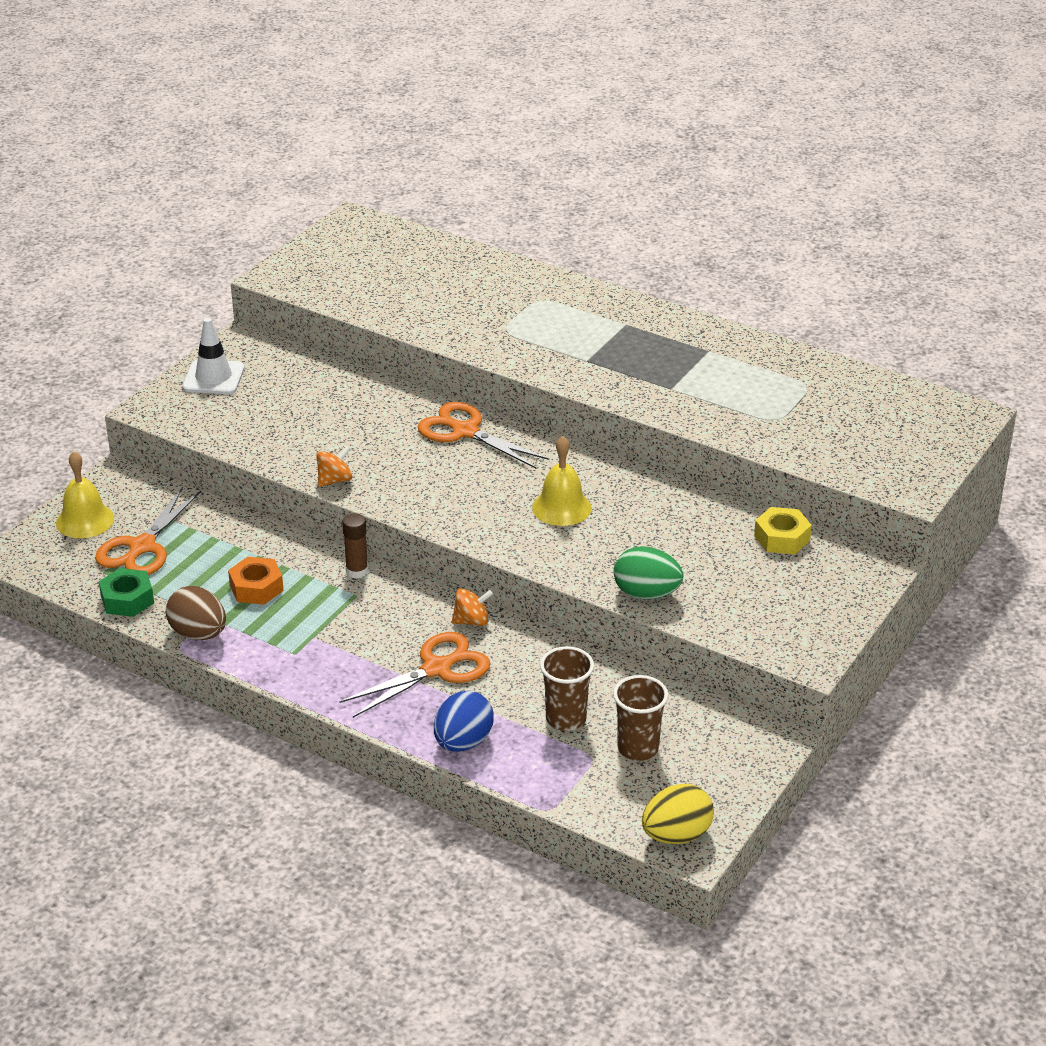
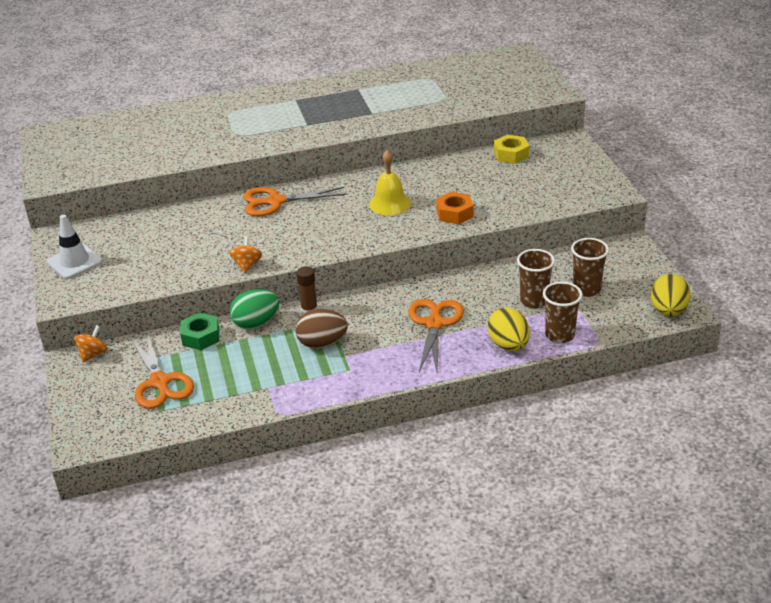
camera: 45 degrees left, 0 degrees up
yellow bell [56,451,114,538] -> none
green nut [99,568,154,617] -> green nut moved to [180,312,219,350]
brown egg [166,586,226,640] -> brown egg moved to [295,309,348,349]
orange nut [228,557,284,605] -> orange nut moved to [436,192,473,224]
blue egg [434,691,494,752] -> yellow egg [487,308,530,351]
orange spinning top [452,588,493,626] -> orange spinning top moved to [74,325,107,362]
green egg [614,546,683,599] -> green egg moved to [230,289,279,329]
none -> brown cup [543,282,583,343]

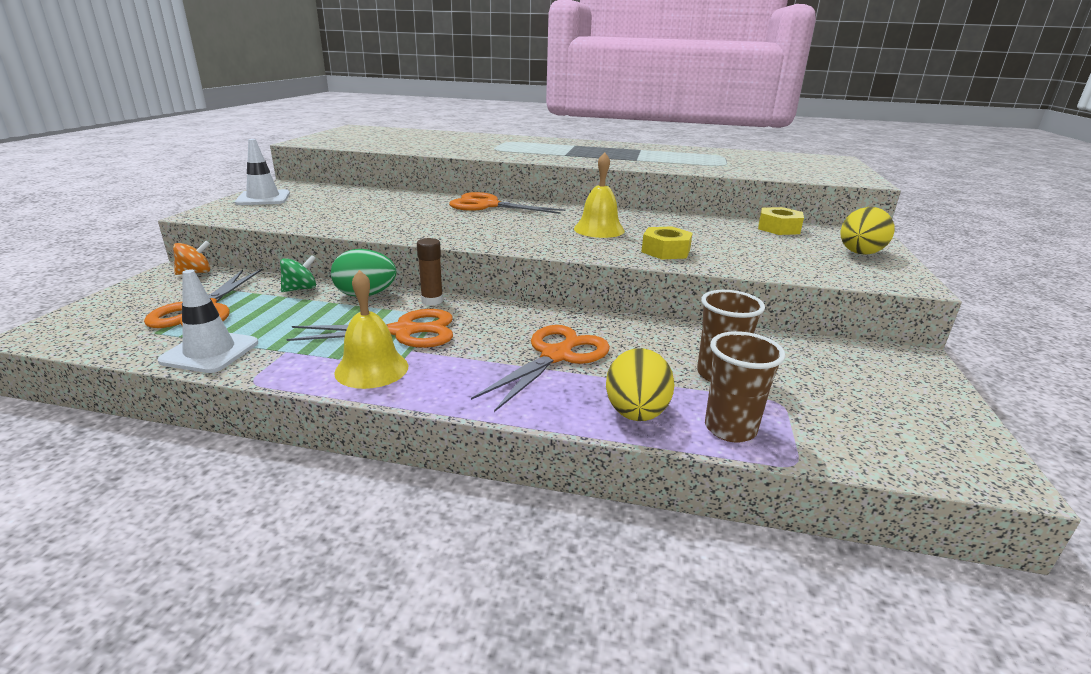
camera: 25 degrees right, 10 degrees down
green nut [180,312,219,350] -> green spinning top [280,255,316,292]
orange spinning top [229,236,262,273] -> none
brown egg [295,309,348,349] -> orange scissors [286,309,453,348]
orange nut [436,192,473,224] -> yellow nut [641,226,693,259]
brown cup [571,238,609,297] -> none
yellow egg [651,274,691,316] -> yellow egg moved to [841,207,894,255]
none -> white traffic cone [157,270,258,373]
none -> yellow bell [334,270,409,389]

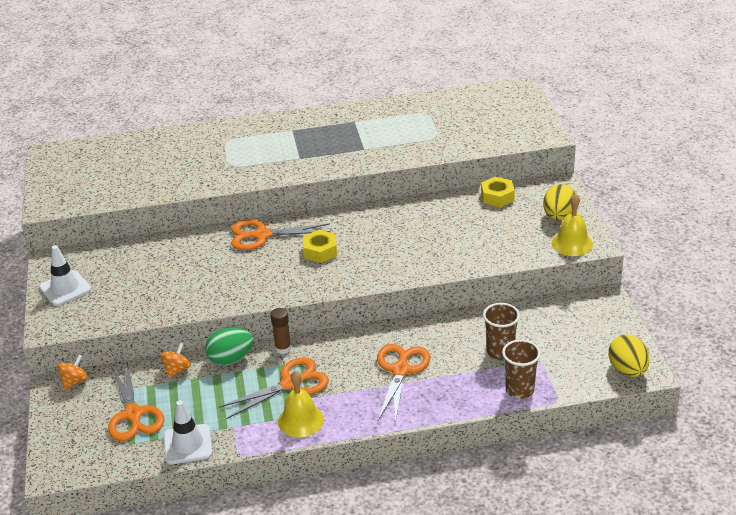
camera: 20 degrees left, 10 degrees up
green spinning top [280,255,316,292] -> orange spinning top [160,343,191,378]
yellow bell [574,152,625,238] -> yellow bell moved to [551,194,593,256]
yellow egg [606,348,674,421] -> yellow egg moved to [608,334,649,377]
yellow nut [641,226,693,259] -> yellow nut moved to [303,230,337,263]

